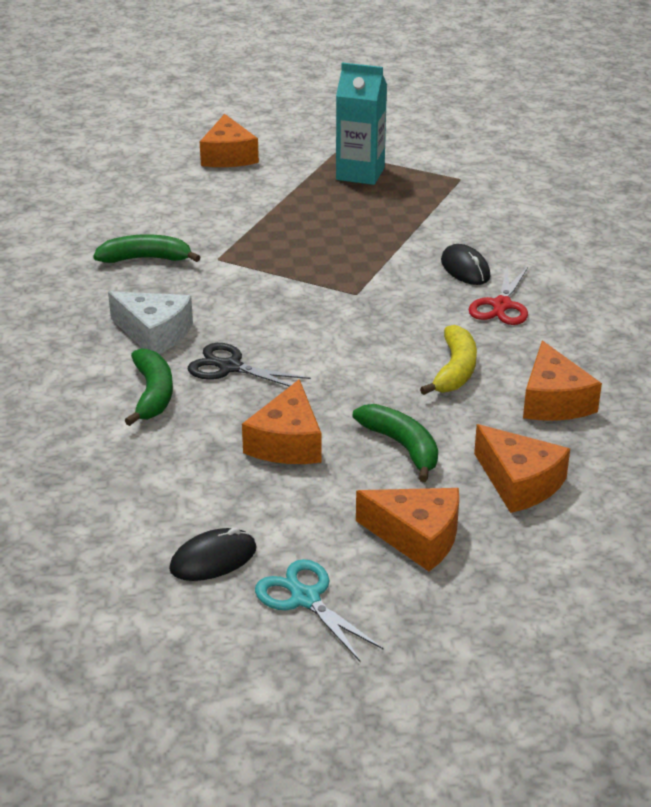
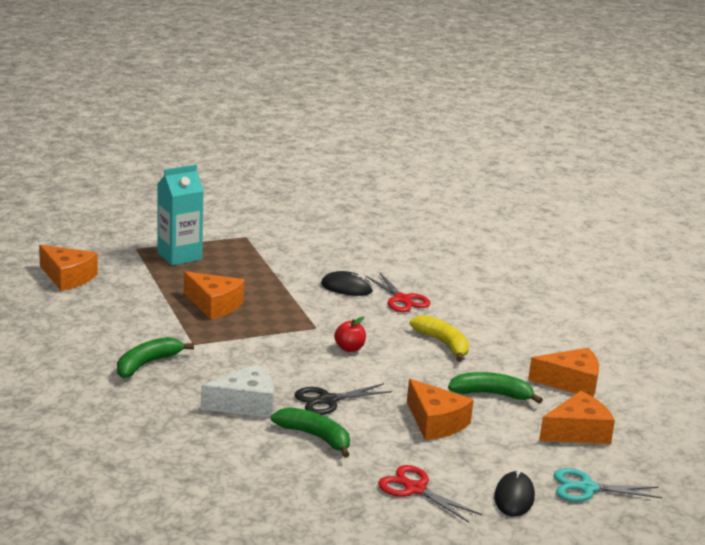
camera: 50 degrees left, 10 degrees down
orange cheese [523,341,602,421] -> orange cheese moved to [184,271,245,319]
none -> red apple [334,316,366,352]
none -> red scissors [378,465,482,523]

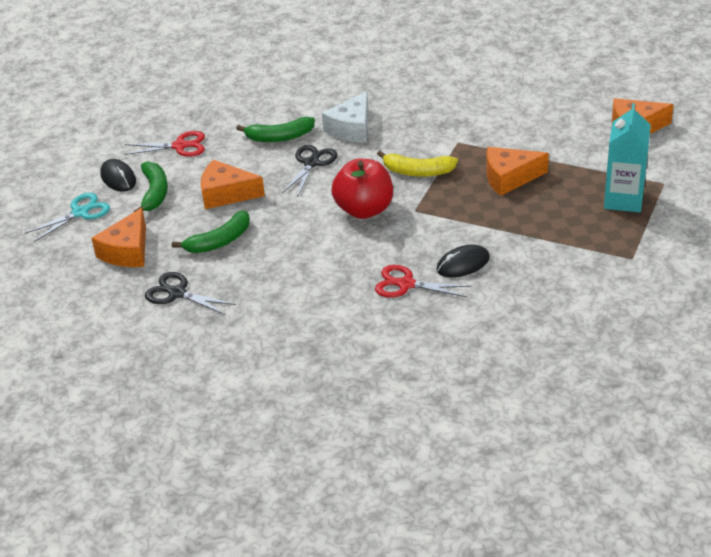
camera: 140 degrees right, 15 degrees up
green banana [117,337,194,378] -> green banana moved to [134,161,168,212]
red apple [334,316,366,352] -> red apple [331,159,393,219], size x2.01
yellow banana [410,315,469,362] -> yellow banana moved to [377,151,458,177]
orange cheese [528,348,599,397] -> black scissors [145,272,236,315]

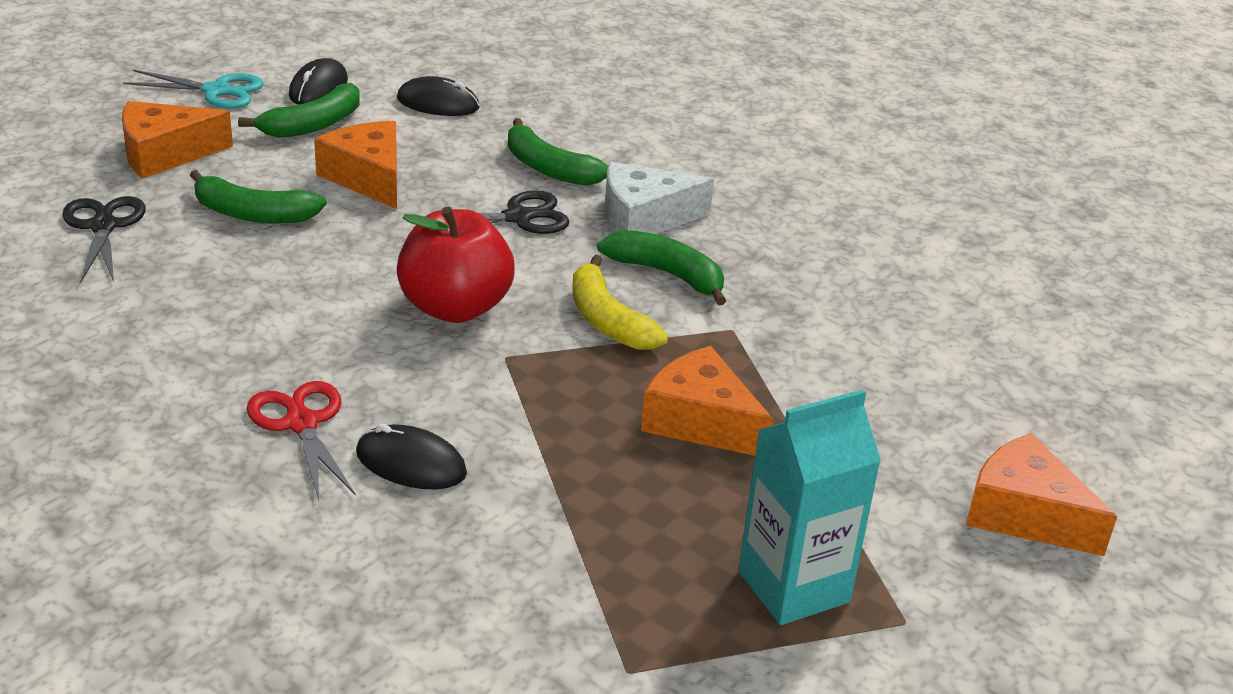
camera: 45 degrees right, 5 degrees down
red scissors [124,131,205,157] -> black mouse [397,76,480,116]
none -> green banana [597,230,726,305]

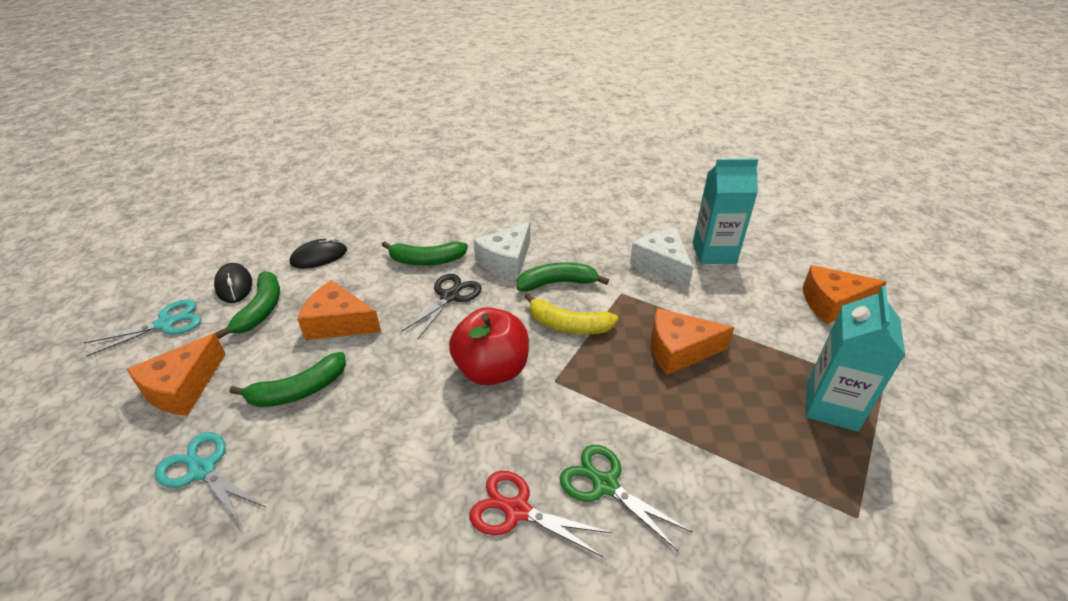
camera: 40 degrees left, 5 degrees up
black scissors [62,196,146,283] -> turquoise scissors [155,432,267,526]
black mouse [356,424,467,489] -> green scissors [559,445,692,551]
none -> white cheese [630,229,693,288]
none -> turquoise carton [693,159,758,264]

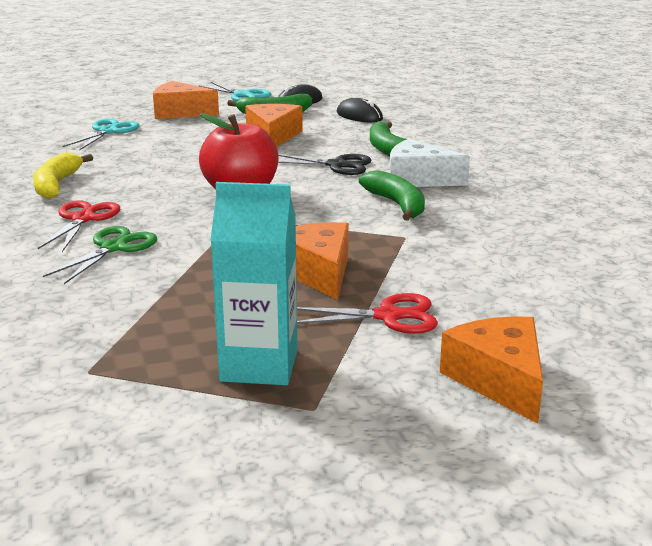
camera: 75 degrees right, 15 degrees down
green banana [230,352,346,407] -> none
yellow banana [524,293,618,335] -> yellow banana moved to [33,153,93,199]
white cheese [630,229,693,288] -> none
turquoise carton [693,159,758,264] -> none
none -> red scissors [297,293,438,334]

